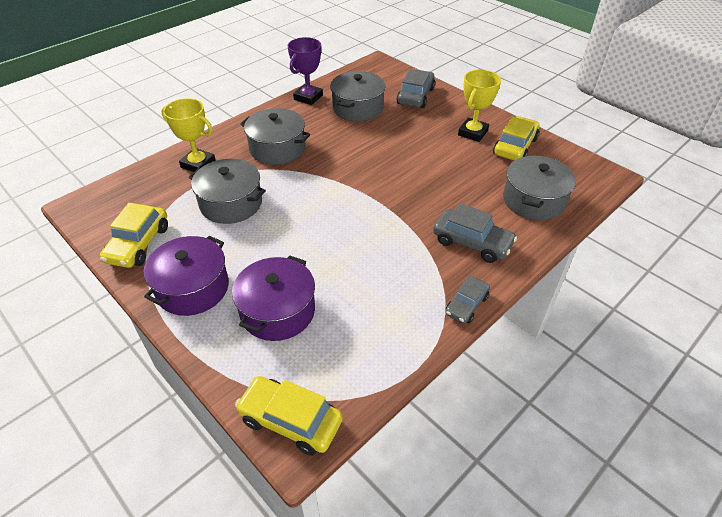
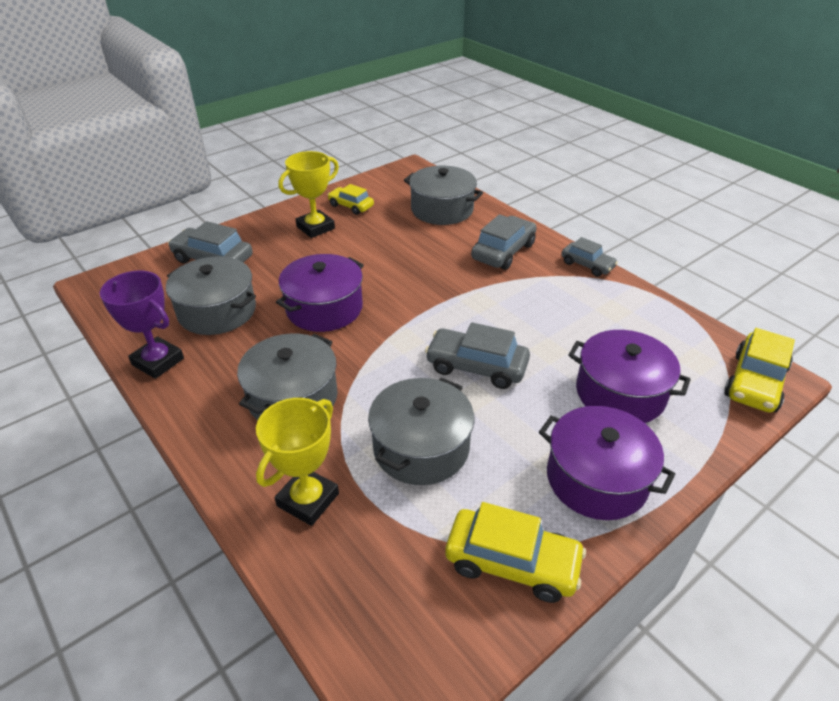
camera: 85 degrees left, 5 degrees down
yellow trophy [458,70,501,142] -> yellow trophy turned 75 degrees counterclockwise [279,151,339,238]
yellow car [493,116,539,160] -> yellow car [327,184,374,215], size x0.65
none -> purple pot [276,254,364,332]
none -> grey car [425,322,530,389]

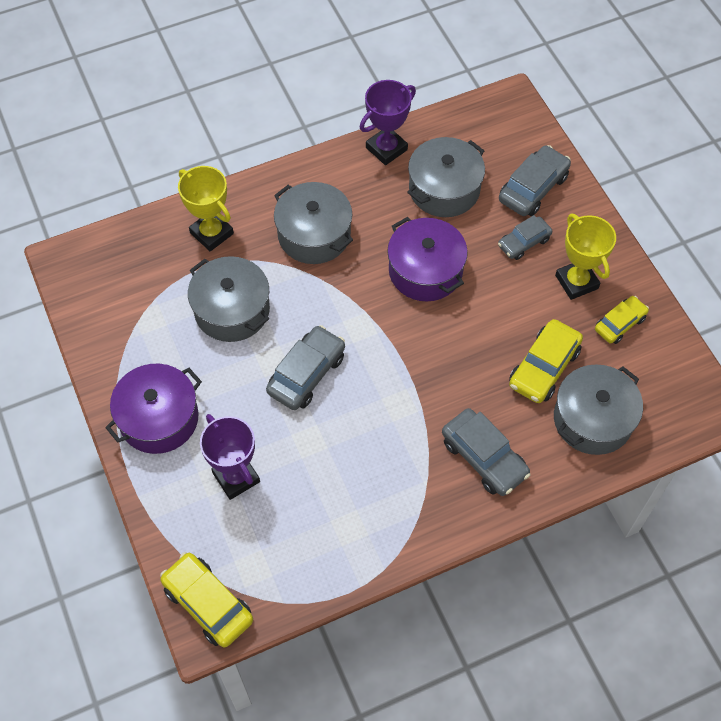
camera: 105 degrees right, 20 degrees up
yellow car [445,502,586,603] -> yellow car moved to [509,319,583,403]
grey car [561,237,618,277] -> grey car moved to [498,215,552,260]
purple pot [568,330,691,423] -> purple trophy [200,414,260,500]

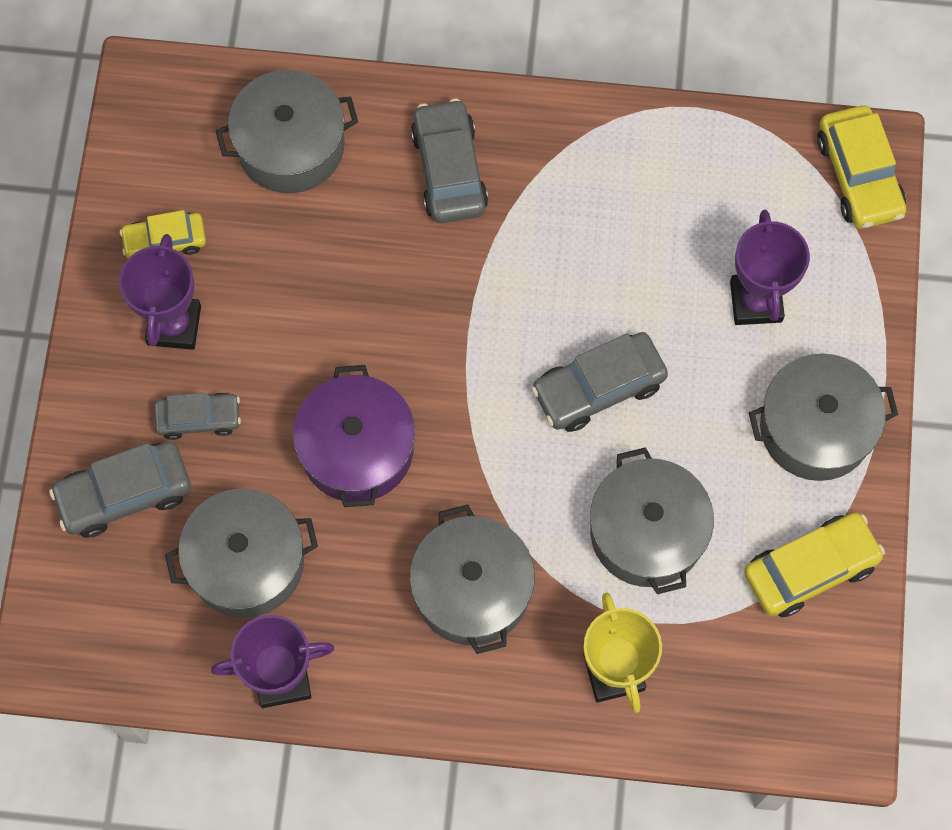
camera: 150 degrees left, 10 degrees up
purple pot [105,364,202,454] -> grey pot [749,353,898,481]
yellow car [509,319,583,403] -> yellow car moved to [744,513,885,617]
yellow trophy [555,214,616,300] -> purple trophy [119,234,201,350]

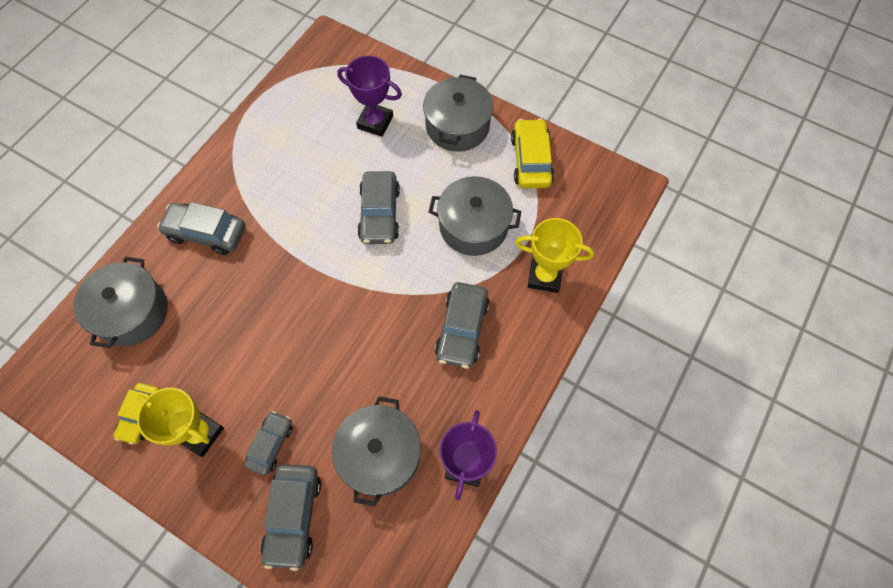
camera: 65 degrees left, 5 degrees down
purple trophy [119,234,201,350] -> yellow trophy [137,388,224,457]
purple pot [293,365,415,507] -> none
grey pot [410,504,535,654] -> grey car [435,282,490,368]
yellow car [817,105,906,229] -> none

